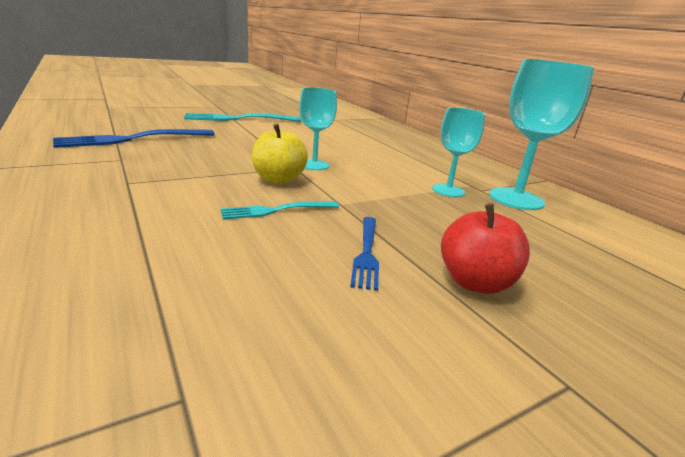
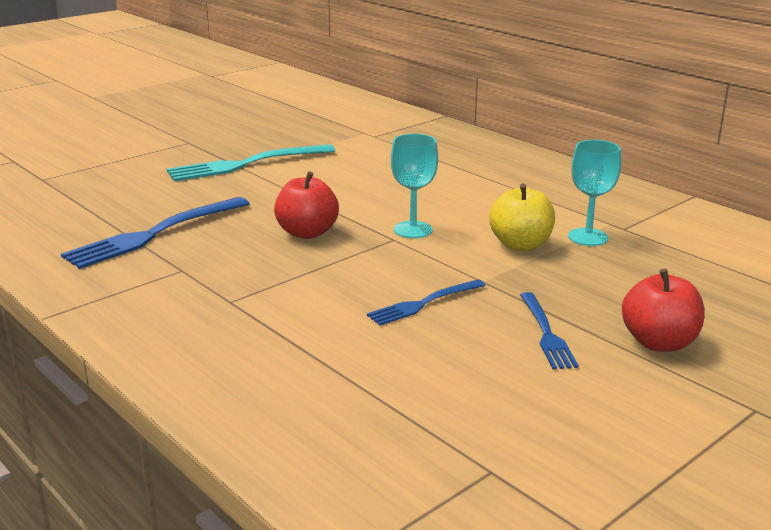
camera: 10 degrees left, 0 degrees up
turquoise fork [220,201,339,219] -> blue fork [367,279,486,326]
yellow apple [252,124,308,184] -> yellow apple moved to [489,183,555,251]
turquoise goblet [489,59,594,210] -> none
none -> red apple [274,171,339,239]

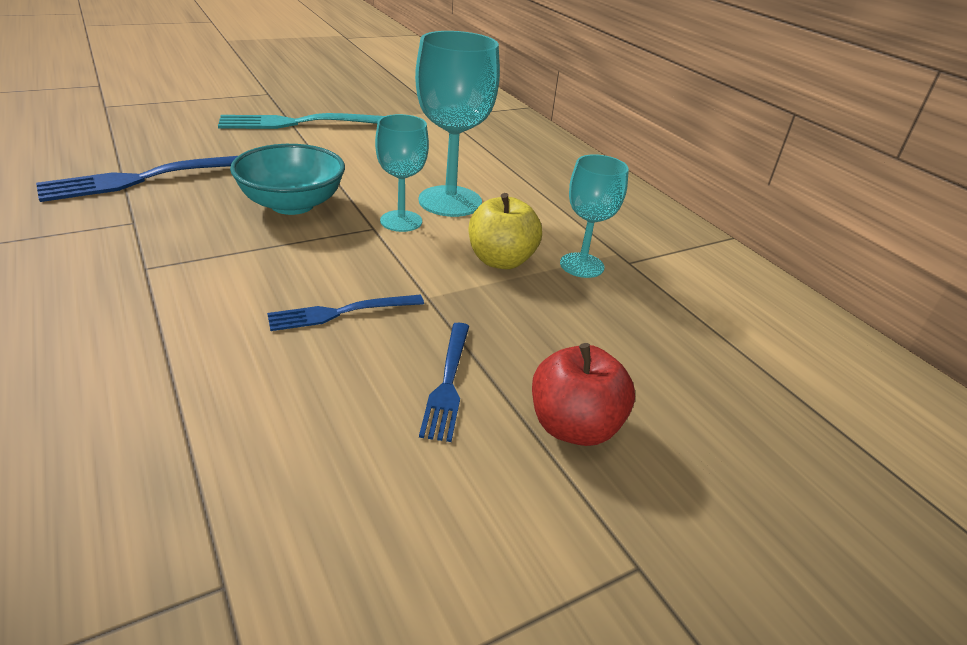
camera: 10 degrees right, 10 degrees up
red apple [274,171,339,239] -> turquoise bowl [230,144,345,215]
none -> turquoise goblet [415,31,500,217]

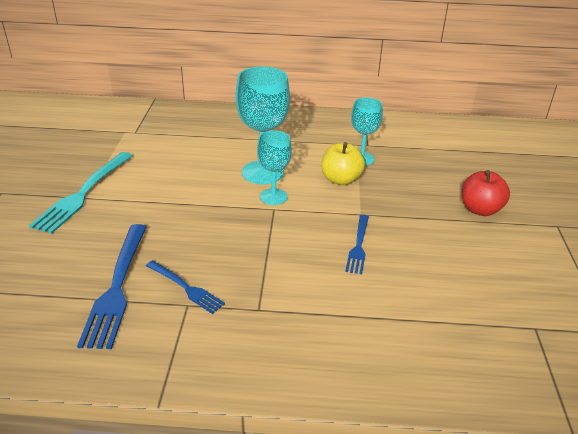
camera: 55 degrees left, 0 degrees up
turquoise bowl [230,144,345,215] -> none
blue fork [419,323,469,442] -> blue fork moved to [146,260,225,314]

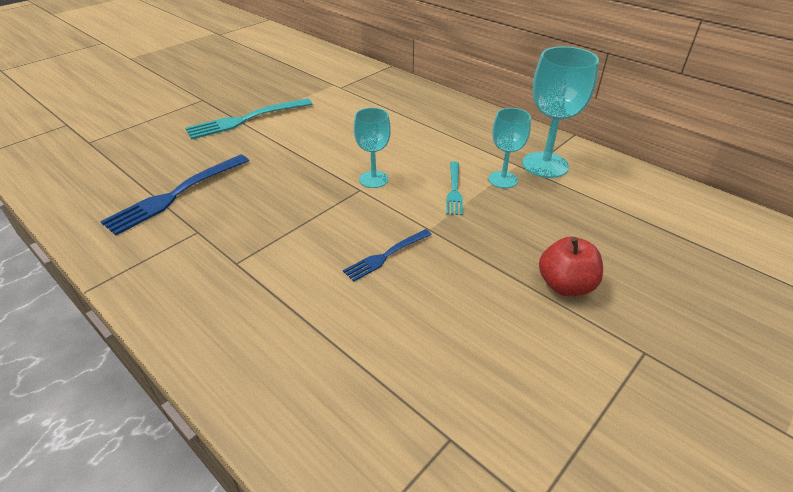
camera: 40 degrees right, 5 degrees up
blue fork [146,260,225,314] -> none
turquoise goblet [236,67,290,184] -> turquoise goblet moved to [522,47,599,178]
yellow apple [322,142,365,185] -> turquoise fork [446,161,463,215]

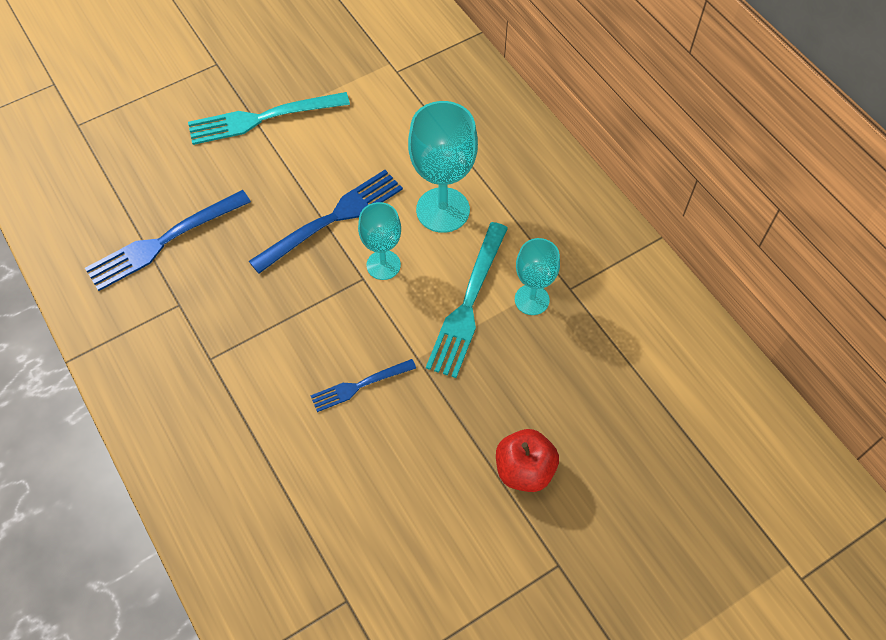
camera: 15 degrees right, 20 degrees up
turquoise fork [446,161,463,215] -> turquoise fork [426,222,508,378], size x1.74
turquoise goblet [522,47,599,178] -> turquoise goblet moved to [408,101,478,233]
none -> blue fork [249,170,403,274]

